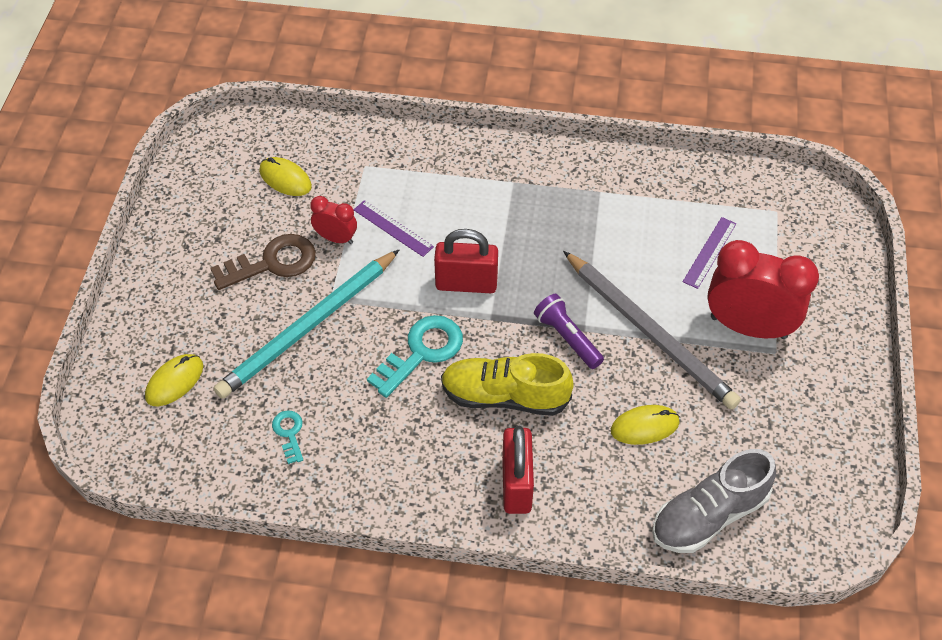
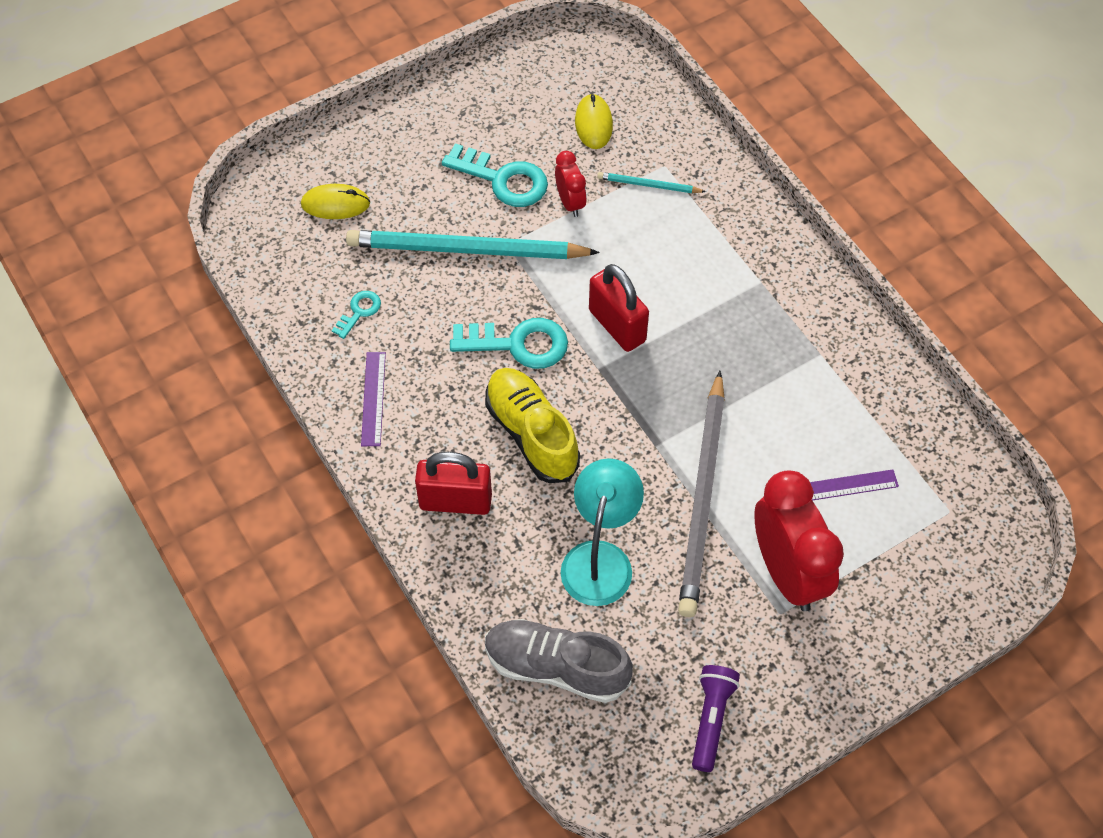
camera: 50 degrees right, 5 degrees up
brown key [211,234,316,290] -> turquoise key [442,143,548,207]
purple ruler [354,200,434,257] -> purple ruler moved to [361,352,386,446]
red padlock [502,426,534,514] -> red padlock turned 45 degrees clockwise [415,452,492,515]
purple flashlight [534,294,604,369] -> purple flashlight moved to [692,665,740,772]
yellow mouse [611,405,680,445] -> turquoise lamp [561,458,644,606]
none -> turquoise pencil [597,172,706,193]

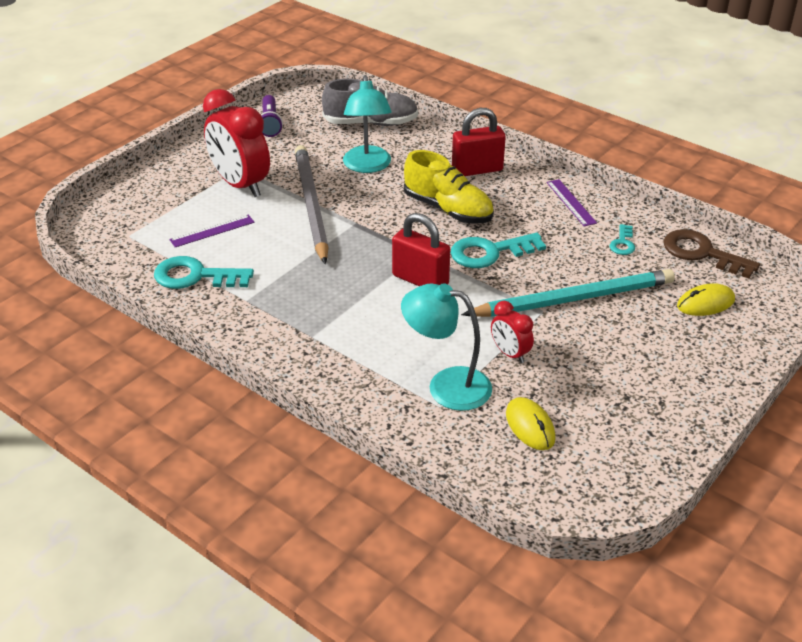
camera: 160 degrees right, 20 degrees down
turquoise key [442,143,548,207] -> turquoise key moved to [154,256,254,289]
turquoise pencil [597,172,706,193] -> turquoise lamp [401,283,492,411]
none -> brown key [663,229,760,278]

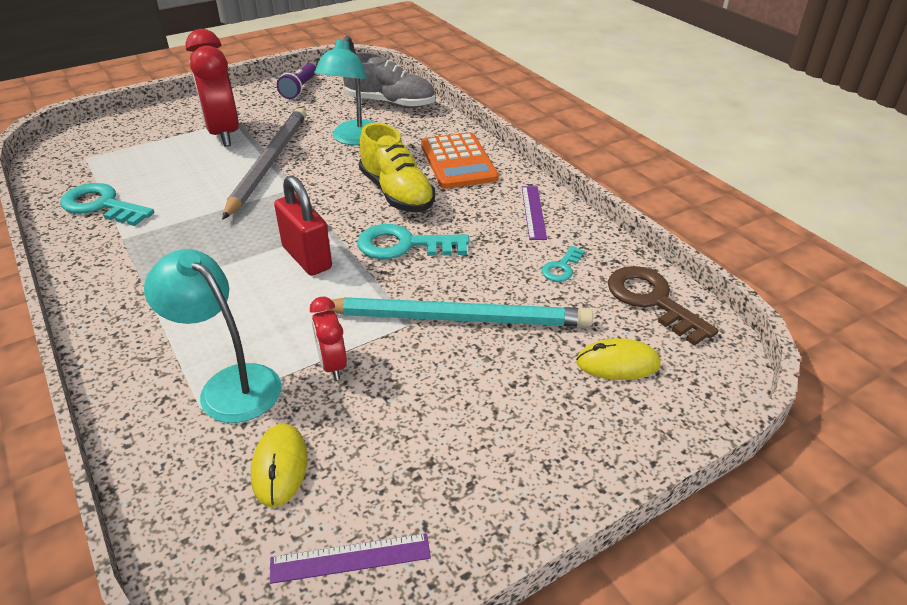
camera: 20 degrees right, 0 degrees up
purple ruler [169,215,254,247] -> purple ruler moved to [270,533,431,584]
red padlock [452,108,506,176] -> orange calculator [421,132,499,189]

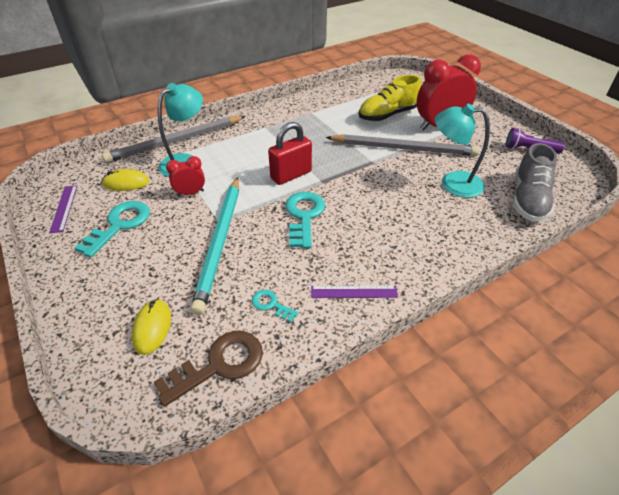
camera: 90 degrees right, 5 degrees up
turquoise key [60,183,154,226] -> turquoise key moved to [74,201,150,258]
yellow shoe [359,123,435,212] -> yellow shoe moved to [358,75,422,121]
orange calculator [421,132,499,189] -> none
none -> grey pencil [102,116,246,163]

